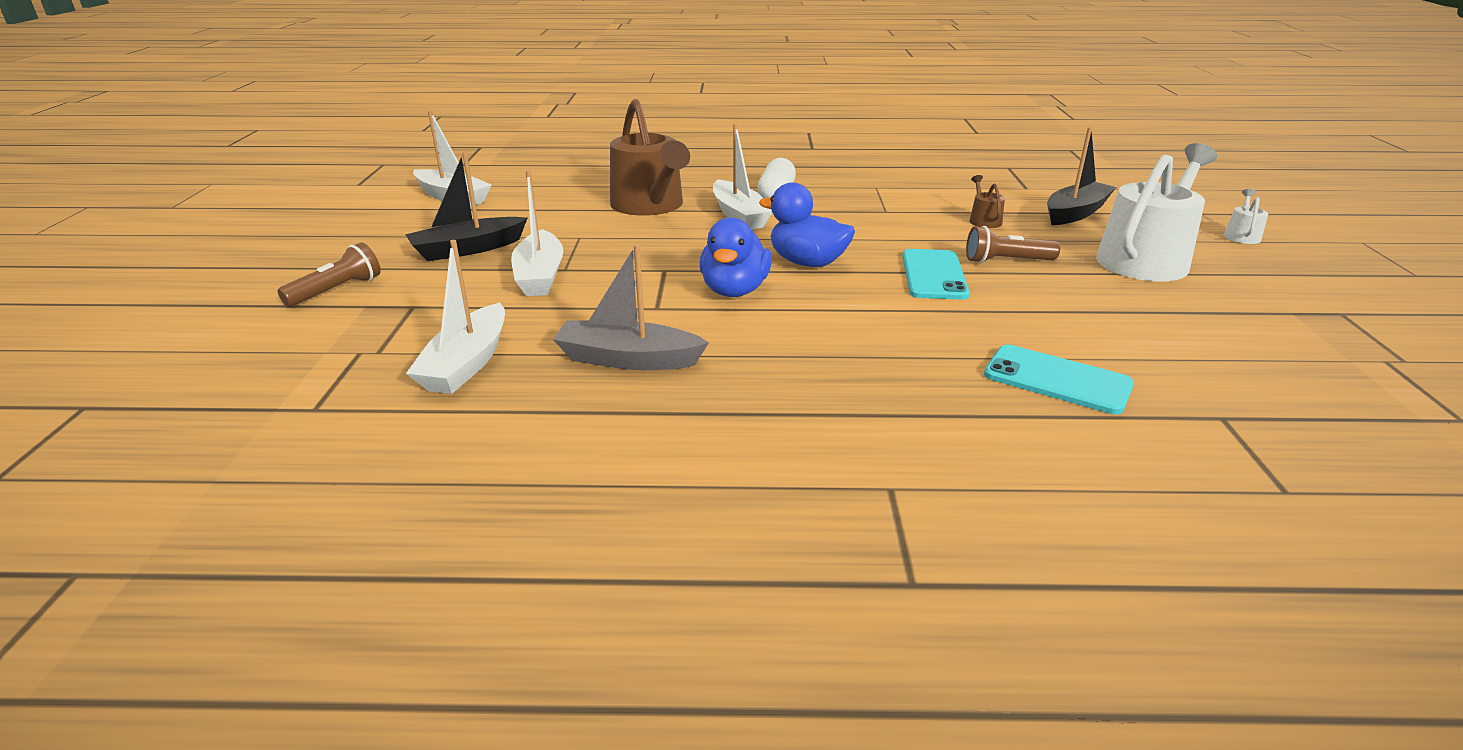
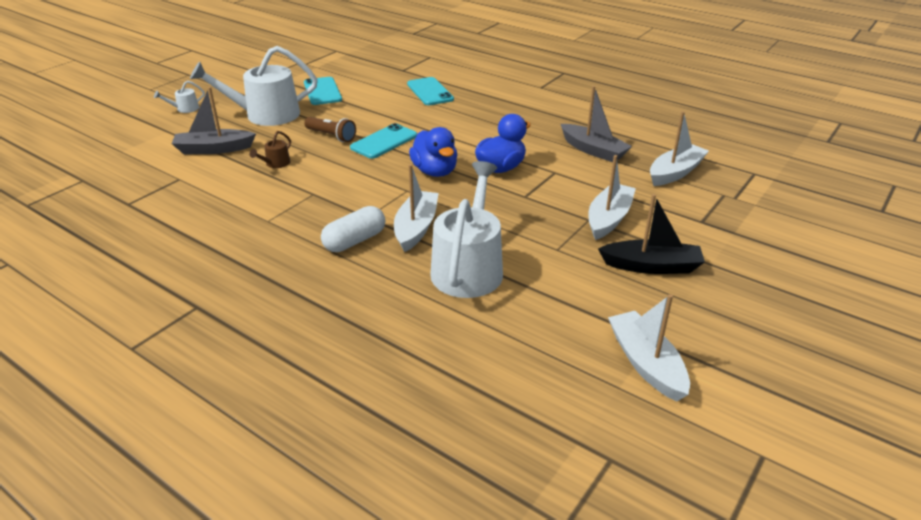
camera: 145 degrees left, 5 degrees up
brown flashlight [277,242,381,307] -> none
brown watering can [610,99,690,216] -> white watering can [430,161,503,298]
black boat [1047,127,1116,225] -> grey boat [172,87,256,154]
none -> turquoise phone [304,77,342,105]

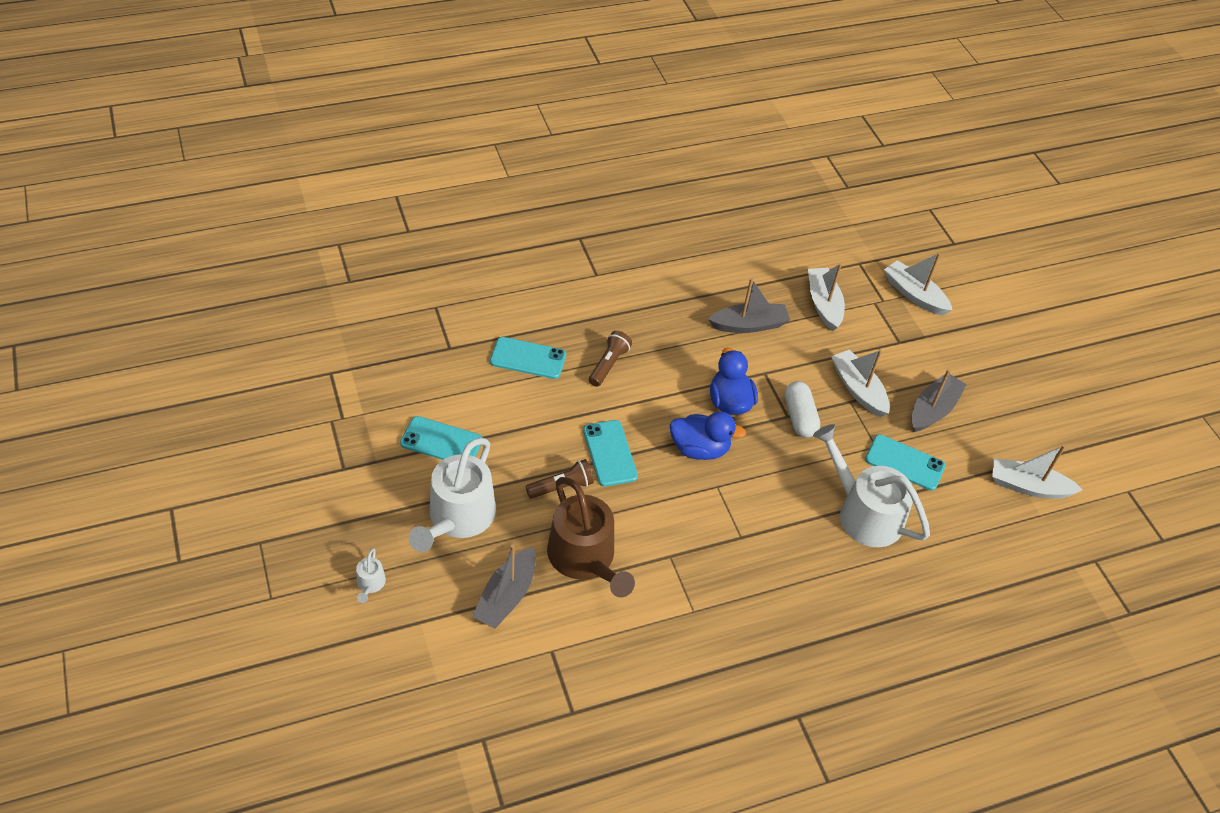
camera: 60 degrees left, 15 degrees up
brown watering can [250,131,291,168] -> brown watering can [547,477,635,597], size x2.41
white capsule [321,206,385,252] -> white capsule moved to [784,381,820,438]
white boat [394,164,439,252] -> white boat moved to [884,253,953,316]
black boat [598,194,705,274] -> grey boat [912,369,967,432]
none -> brown flashlight [589,331,632,387]
none -> turquoise phone [865,434,945,491]

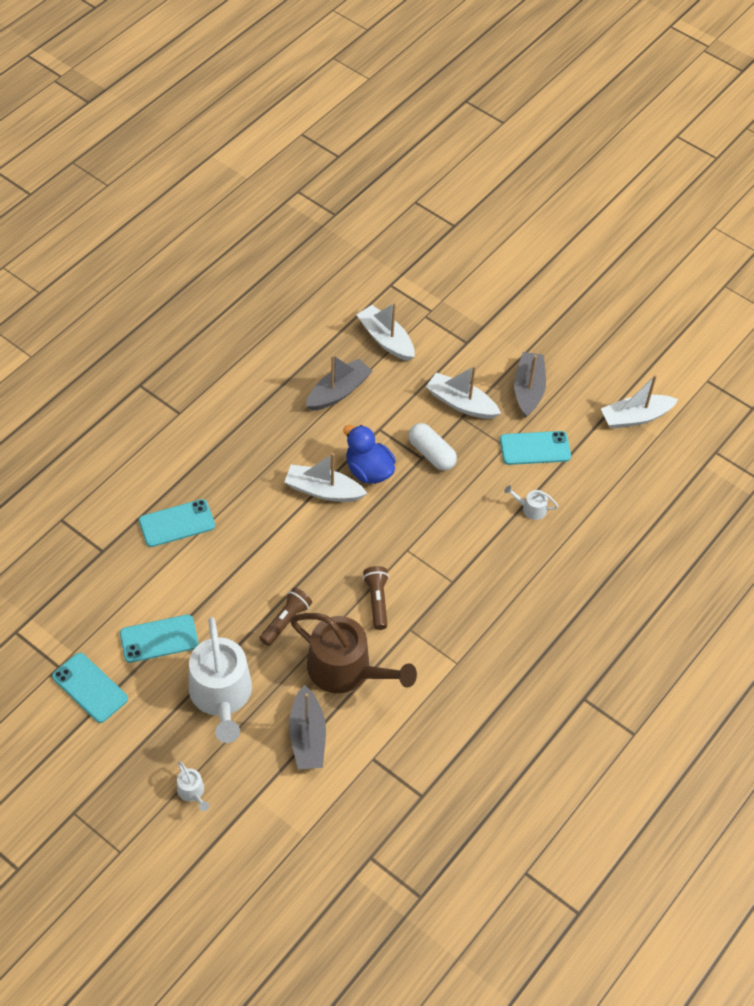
camera: 30 degrees left, 5 degrees up
turquoise phone [583,420,638,486] -> turquoise phone moved to [52,653,128,723]
brown flashlight [589,331,632,387] -> brown flashlight moved to [363,566,389,630]
blue duck [670,411,746,460] -> none
white watering can [813,424,930,547] -> white watering can [504,485,558,520], size x0.41
white boat [884,253,953,316] -> white boat moved to [284,453,368,502]

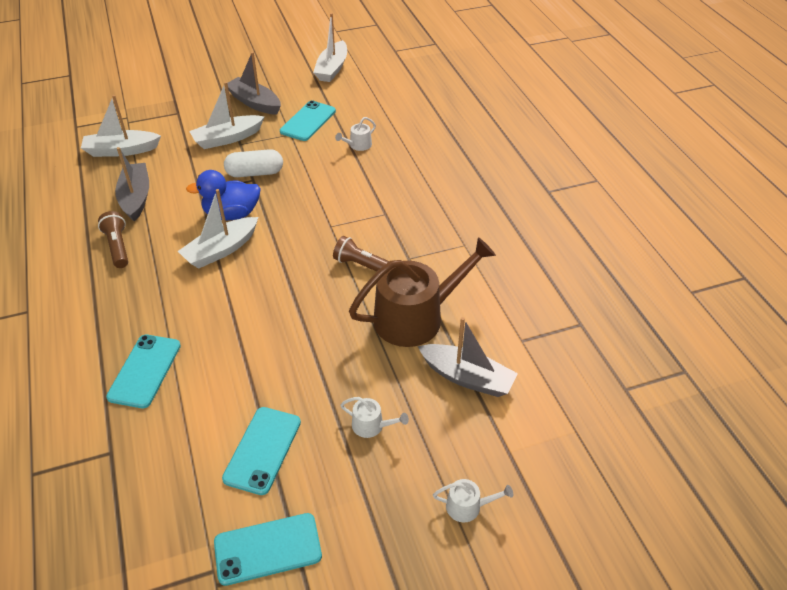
camera: 55 degrees left, 10 degrees down
white watering can [189,617,252,743] -> white watering can [340,397,409,438], size x0.41
brown flashlight [260,587,312,646] -> brown flashlight moved to [98,211,128,268]

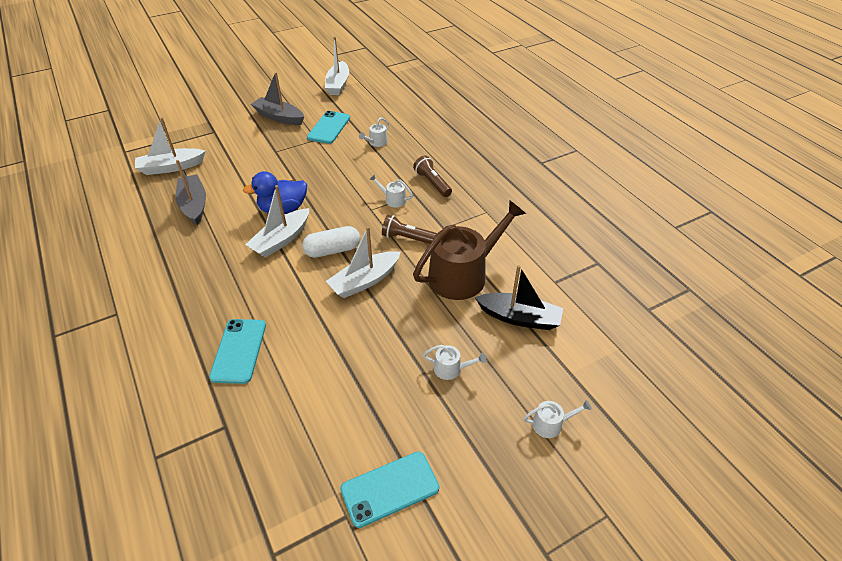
camera: 10 degrees left, 0 degrees up
brown flashlight [98,211,128,268] -> brown flashlight moved to [413,156,452,197]
white boat [189,82,265,149] -> white boat moved to [326,226,401,298]
turquoise phone [222,407,301,495] -> none
white capsule [224,149,283,177] -> white capsule moved to [302,226,360,258]
grey boat [418,317,518,397] -> black boat [475,265,563,330]
none -> white watering can [369,174,413,207]

